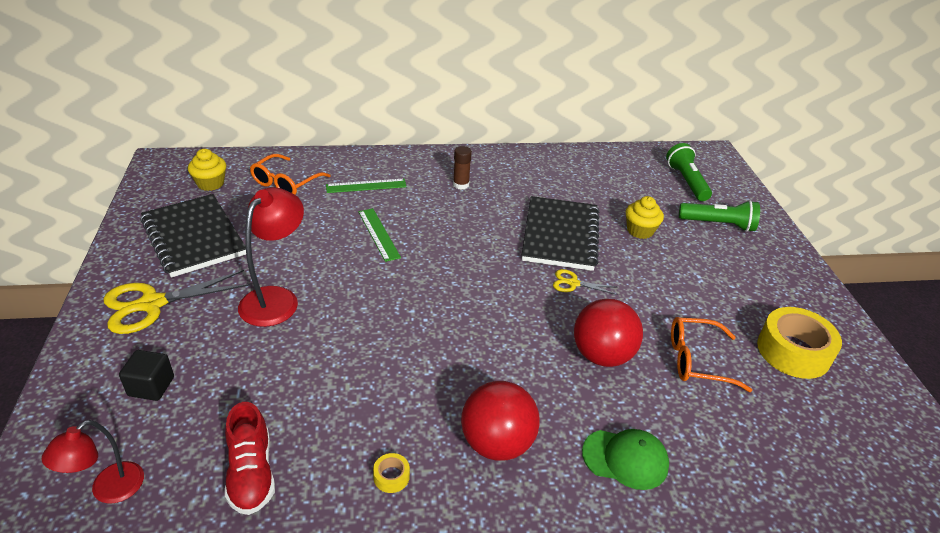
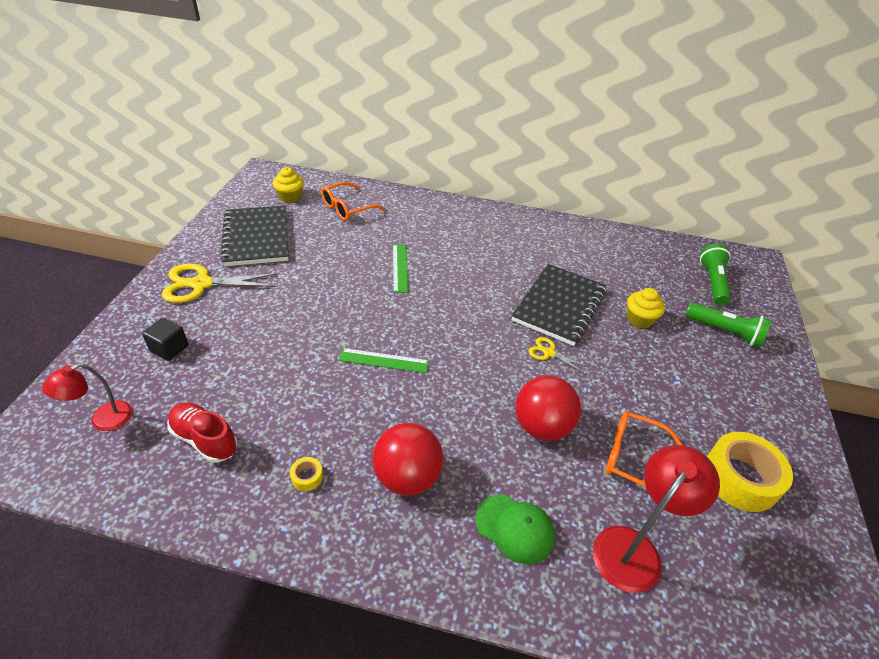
camera: 20 degrees right, 5 degrees up
red shoe [225,402,275,515] -> red shoe turned 120 degrees clockwise [167,403,238,463]
red lamp [238,187,304,327] -> red lamp moved to [593,445,720,593]
green ruler [326,179,407,193] -> green ruler moved to [339,348,429,373]
brown glue stick [453,146,472,190] -> none

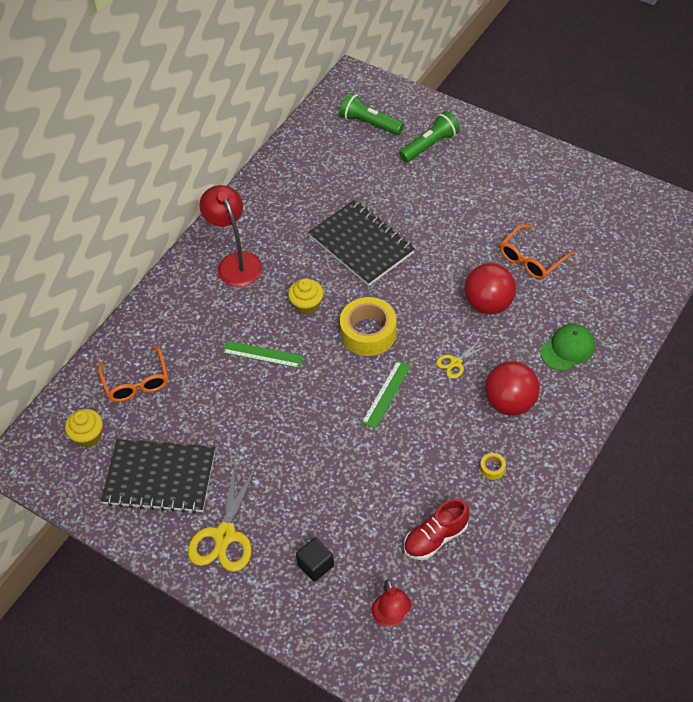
camera: 65 degrees left, 10 degrees up
yellow scissors [529,337,589,374] -> yellow scissors moved to [436,338,489,378]
red lamp [593,445,720,593] -> red lamp moved to [199,185,262,287]
yellow cupcake [627,288,665,328] -> yellow cupcake moved to [288,278,323,315]
yellow tape [707,432,793,512] -> yellow tape moved to [340,297,397,356]

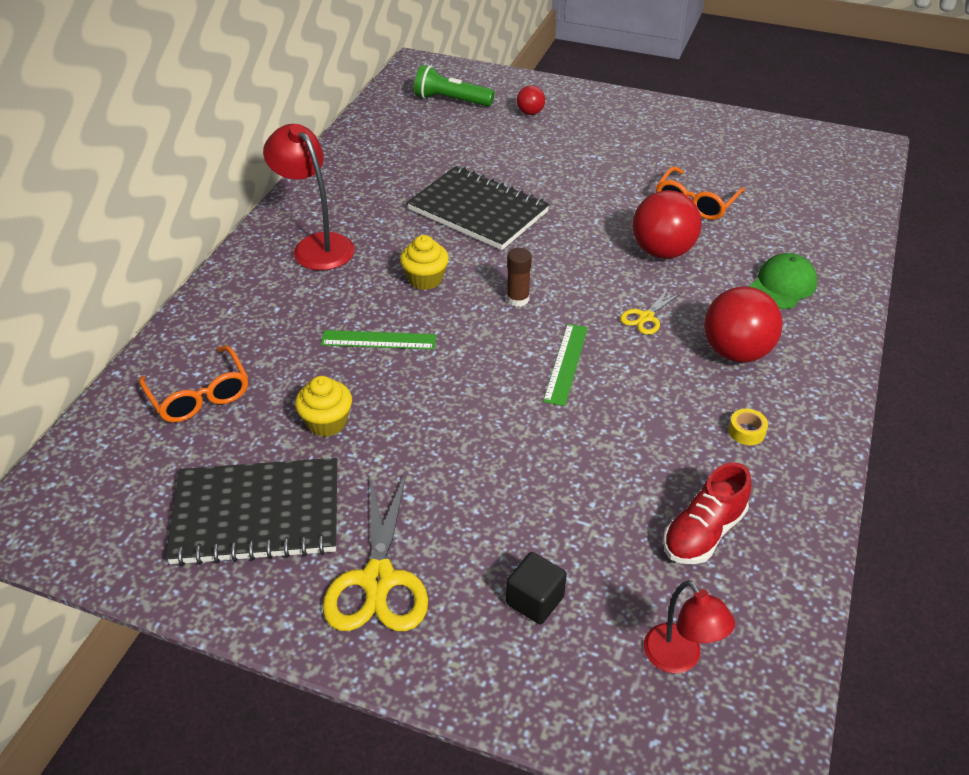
camera: 15 degrees left, 10 degrees down
yellow cupcake [65,409,103,447] -> yellow cupcake moved to [295,376,352,437]
yellow tape [340,297,397,356] -> brown glue stick [507,248,532,307]
green flashlight [399,111,460,163] -> red ball [517,85,545,115]

